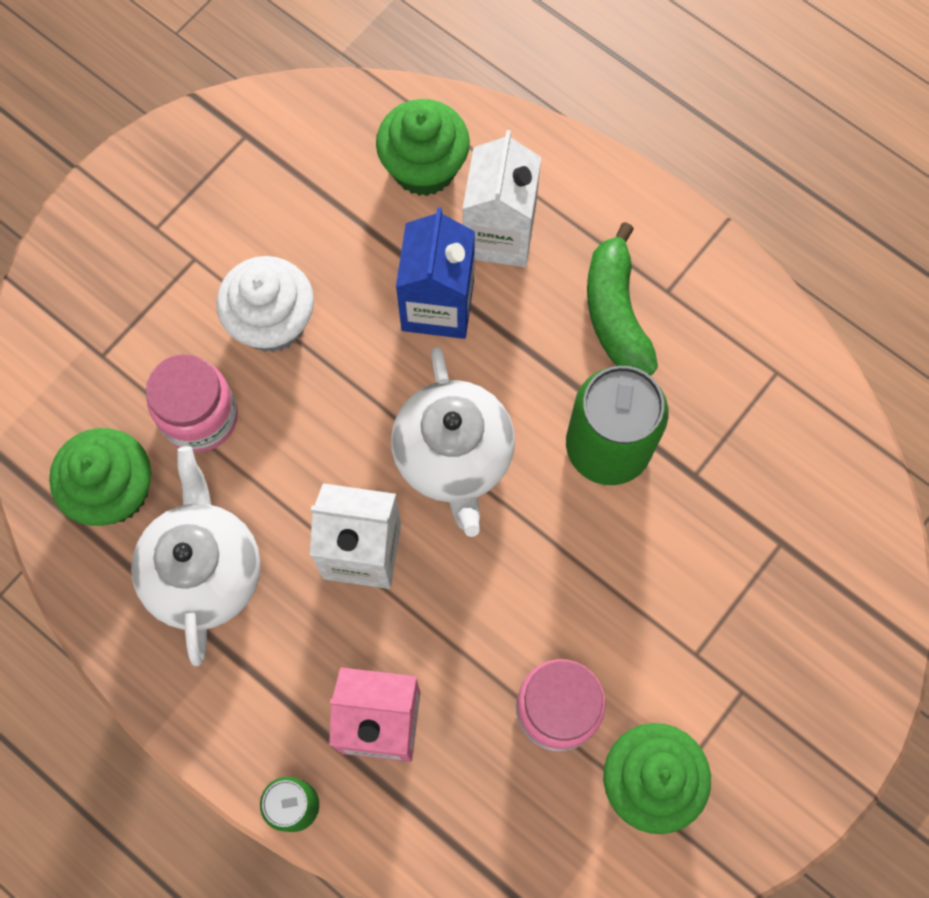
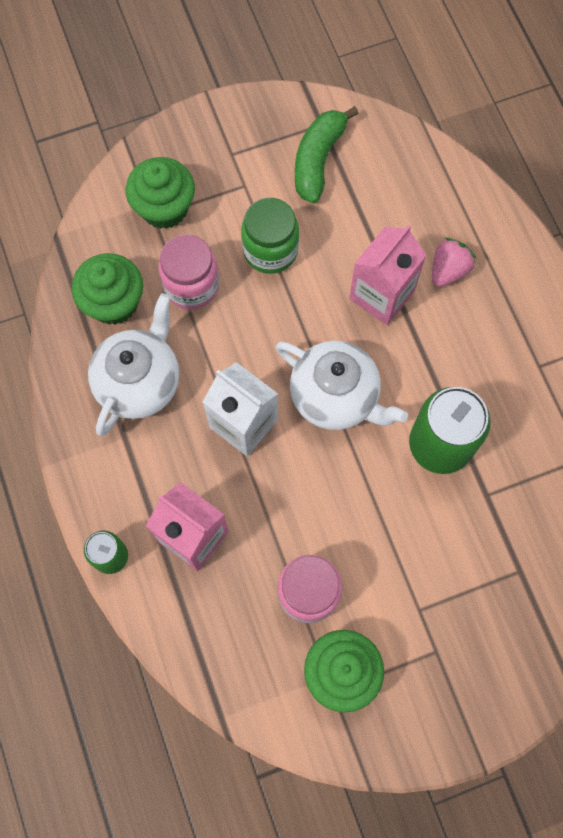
camera: 30 degrees right, 0 degrees up
white cupcake [216,256,314,352] -> green jar [241,198,299,274]
green cupcake [376,99,470,196] -> green cupcake moved to [126,157,195,229]
white teapot [391,347,515,537] -> white teapot turned 75 degrees counterclockwise [276,340,408,430]
blue carton [396,207,475,339] -> pink carton [349,225,426,325]
white carton [463,130,541,267] -> pink strawberry [432,238,476,287]
green banana [587,222,658,375] -> green banana moved to [295,106,359,203]

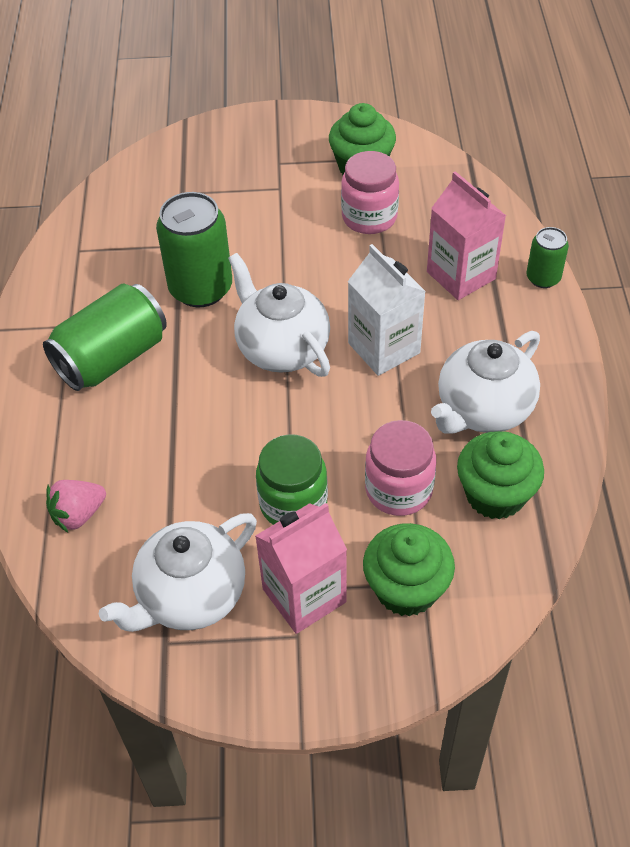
camera: 160 degrees left, 20 degrees down
green banana [295,106,359,203] -> white teapot [99,513,257,632]
pink carton [349,225,426,325] -> pink carton moved to [255,503,347,634]
pink strawberry [432,238,476,287] -> pink strawberry moved to [46,480,106,532]
none -> green can [43,284,167,391]

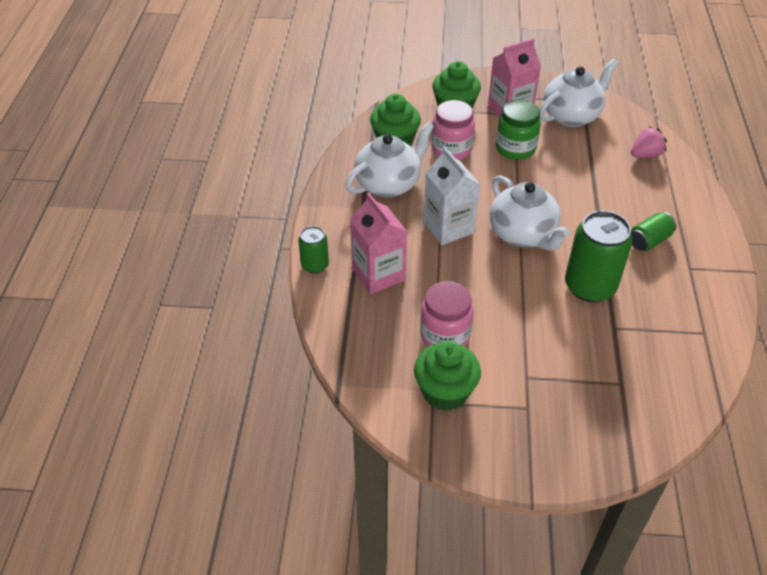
camera: 175 degrees left, 5 degrees down
green can [43,284,167,391] -> green can [631,212,676,251], size x0.54

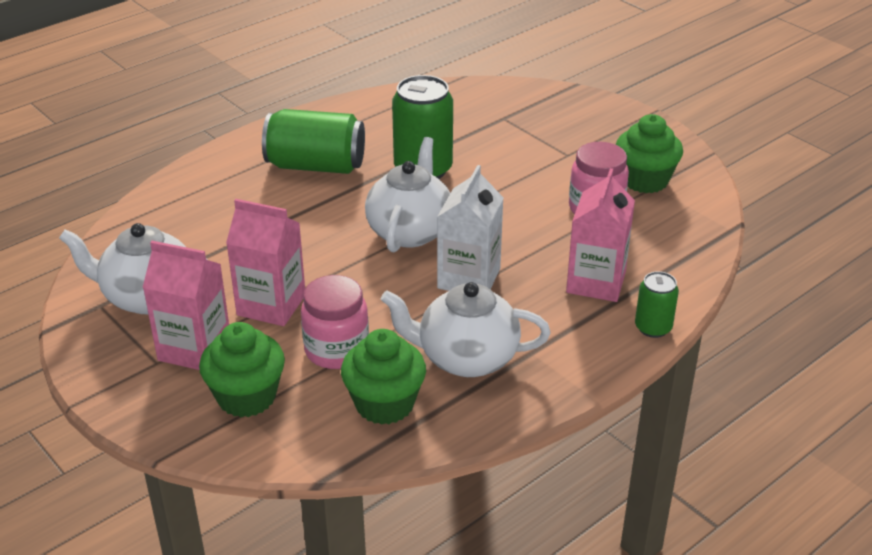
camera: 135 degrees left, 10 degrees down
green jar [496,99,541,160] -> pink carton [226,199,305,326]
pink strawberry [631,126,667,158] -> none
green can [631,212,676,251] -> green can [262,109,365,174], size x1.85

